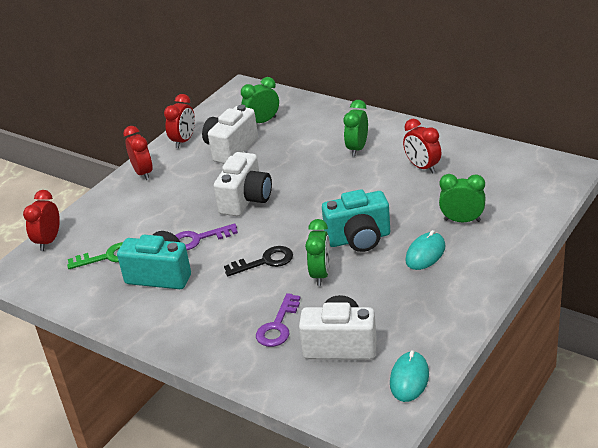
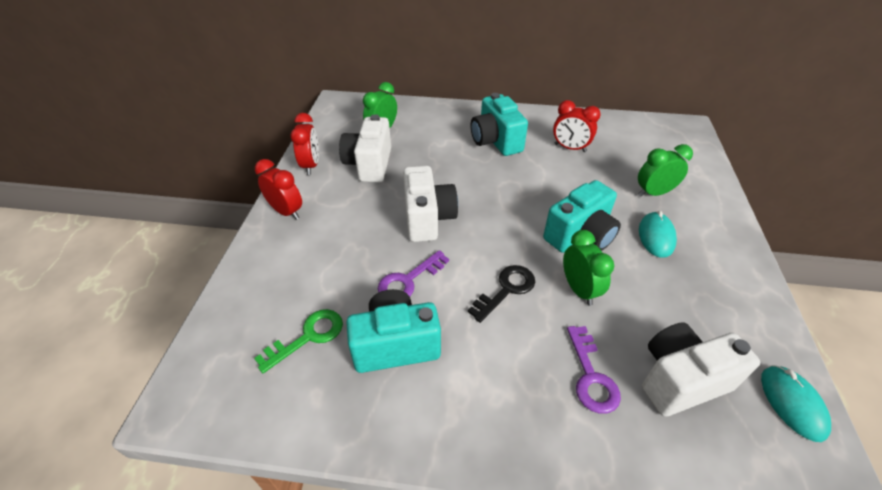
camera: 30 degrees left, 10 degrees up
red clock [23,190,60,251] -> none
green clock [344,100,368,157] -> turquoise camera [471,93,528,156]

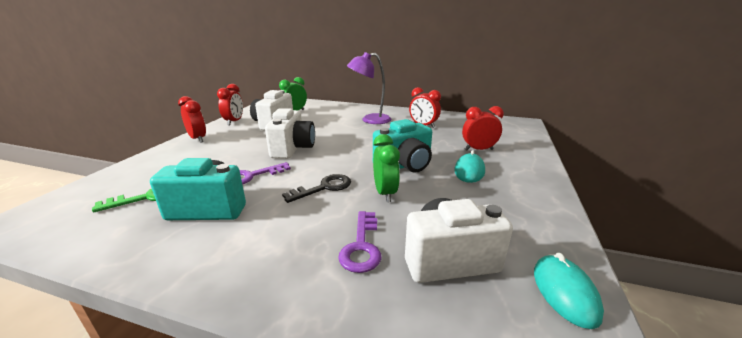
camera: 10 degrees right, 20 degrees down
turquoise camera [471,93,528,156] -> purple lamp [347,52,391,124]
green clock [638,144,693,197] -> red clock [462,106,504,151]

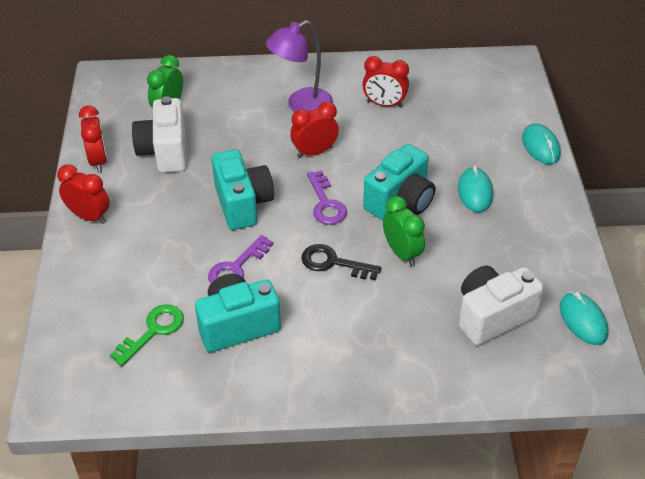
camera: 20 degrees left, 20 degrees up
white camera [265,108,315,159] -> turquoise camera [212,149,274,230]
black key [282,174,351,203] -> black key turned 105 degrees counterclockwise [301,244,381,280]
purple key [338,211,381,273] -> purple key moved to [307,170,347,225]
red clock [462,106,504,151] -> red clock moved to [290,102,339,158]
none -> turquoise mouse [522,124,561,164]

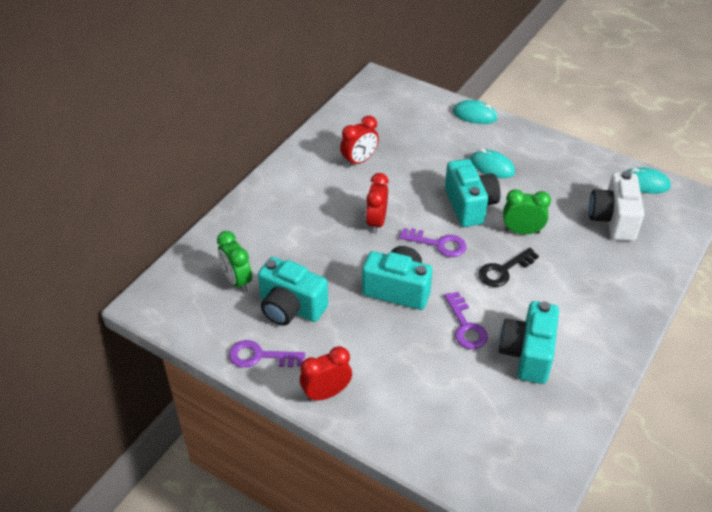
camera: 55 degrees left, 0 degrees up
red clock [79,105,107,173] -> purple key [229,340,305,368]
green key [110,304,184,366] -> none
white camera [132,96,186,173] -> turquoise camera [258,257,328,326]
purple lamp [266,20,333,112] -> none

